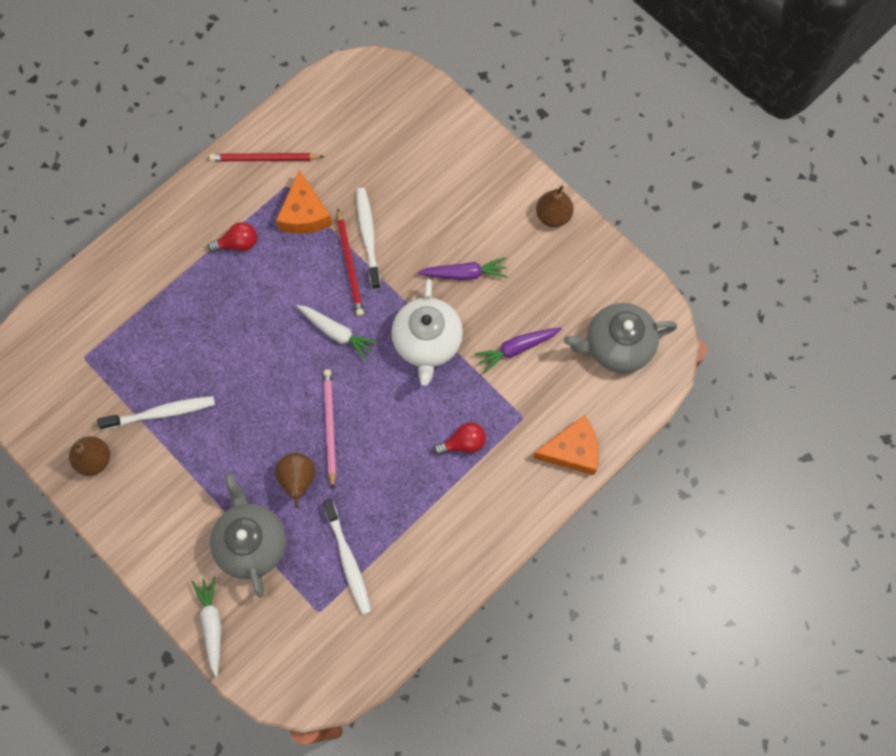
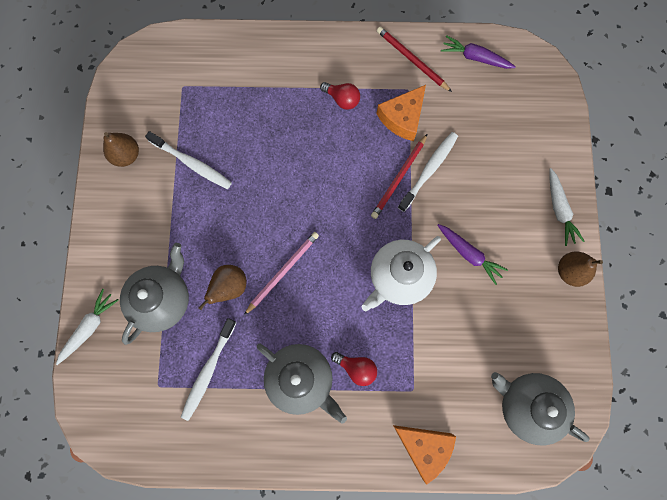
camera: 45 degrees right, 5 degrees up
white carrot [297,305,378,360] -> white carrot moved to [549,168,584,246]
purple carrot [474,327,562,373] -> purple carrot moved to [441,35,516,69]
none -> grey teapot [257,344,347,424]

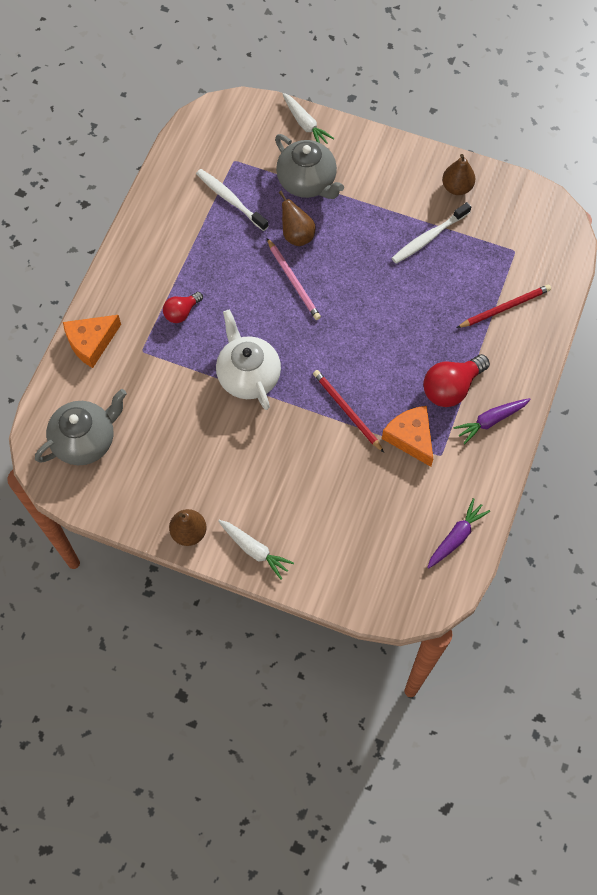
camera: 110 degrees right, 10 degrees down
grey teapot [257,344,347,424] -> none
red light bulb [320,82,360,110] -> red light bulb [423,354,490,407], size x1.66
red pencil [377,27,452,92] -> red pencil moved to [457,284,551,328]
white toothbrush [398,132,458,212] -> none
purple carrot [437,224,508,285] -> purple carrot moved to [454,398,531,444]
white carrot [549,168,584,246] -> white carrot turned 150 degrees counterclockwise [218,520,294,580]

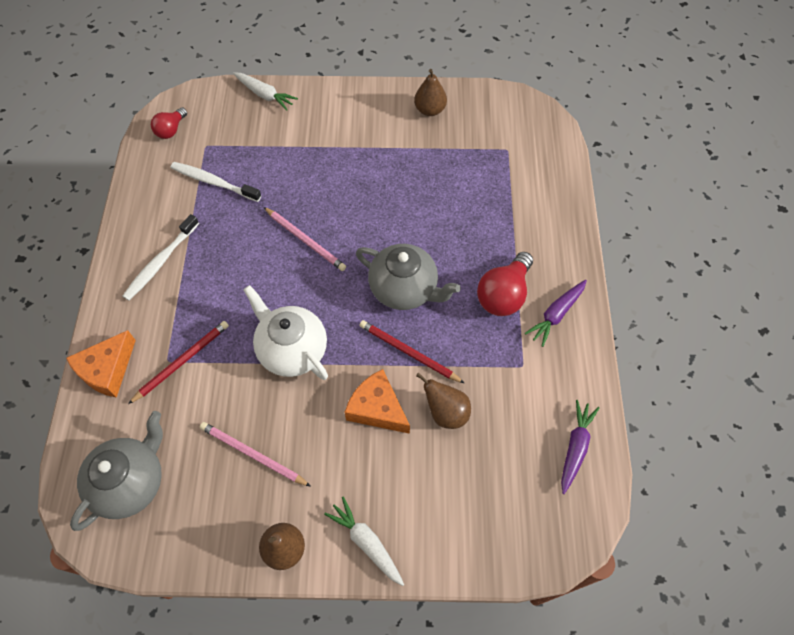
camera: 20 degrees left, 5 degrees down
red light bulb [163,292,203,323] -> red light bulb moved to [151,107,187,139]
white carrot [218,520,294,580] -> white carrot turned 150 degrees counterclockwise [324,496,404,586]
grey teapot [275,134,344,199] -> grey teapot moved to [356,244,461,310]
brown pear [279,191,316,246] -> brown pear moved to [416,373,471,429]
orange cheese [382,406,433,467] -> orange cheese moved to [345,369,410,434]
white toothbrush [392,202,471,264] -> white toothbrush moved to [123,214,199,301]
red pencil [457,284,551,328] -> red pencil moved to [128,321,229,404]
none -> pink pencil [200,422,311,487]

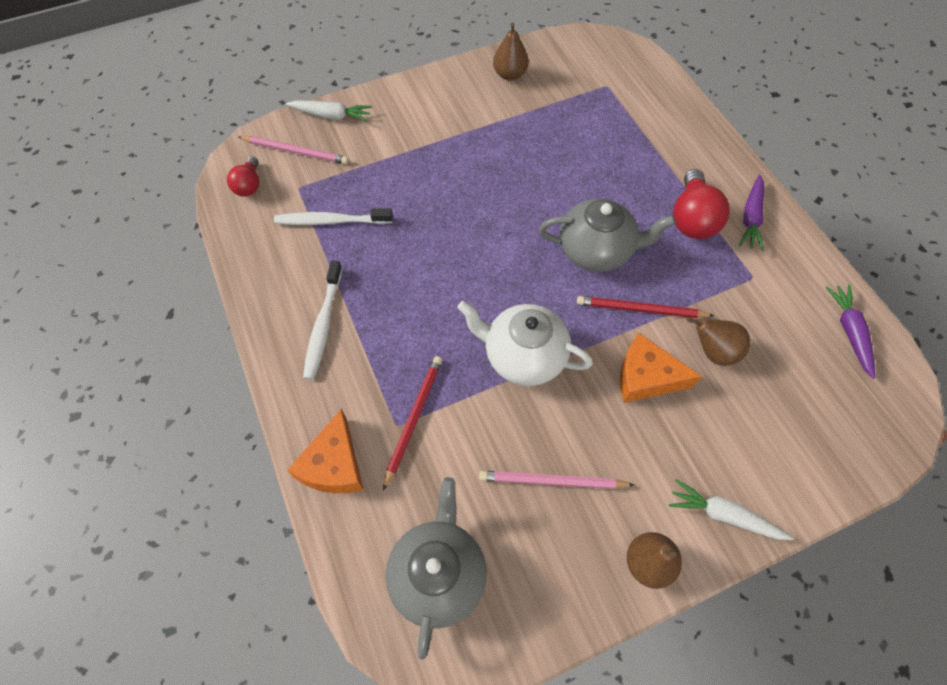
camera: 25 degrees left, 0 degrees up
pink pencil [264,207,346,271] -> pink pencil moved to [239,136,349,164]

